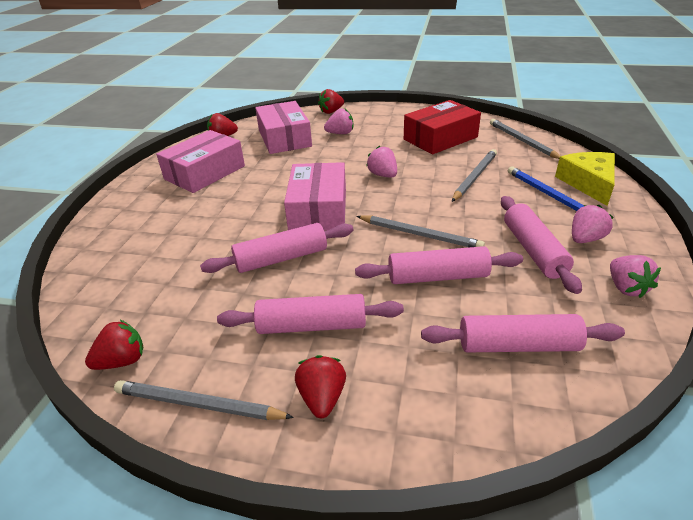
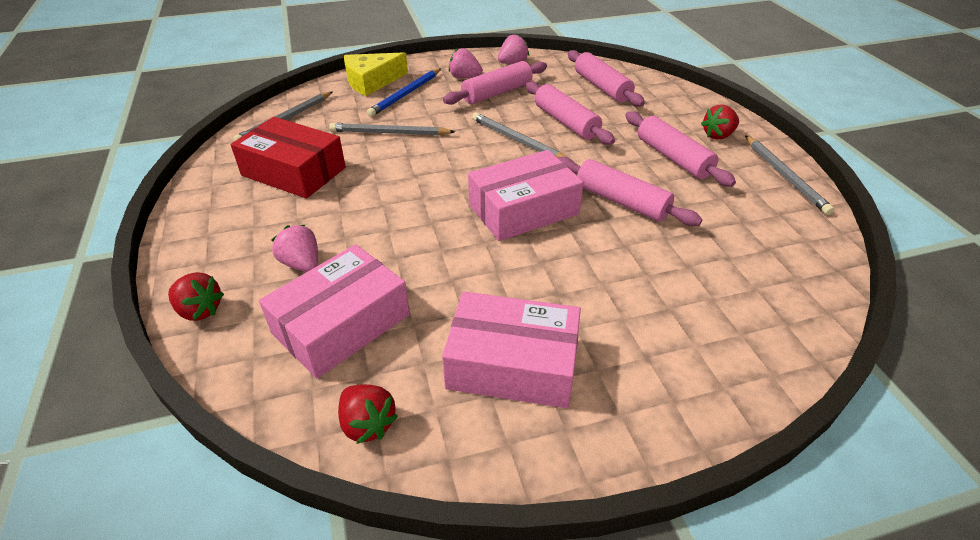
camera: 120 degrees left, 5 degrees up
red strawberry [85,320,143,370] -> none
grey pencil [356,215,485,248] -> grey pencil turned 45 degrees counterclockwise [472,113,566,157]
pink strawberry [366,146,397,178] -> none

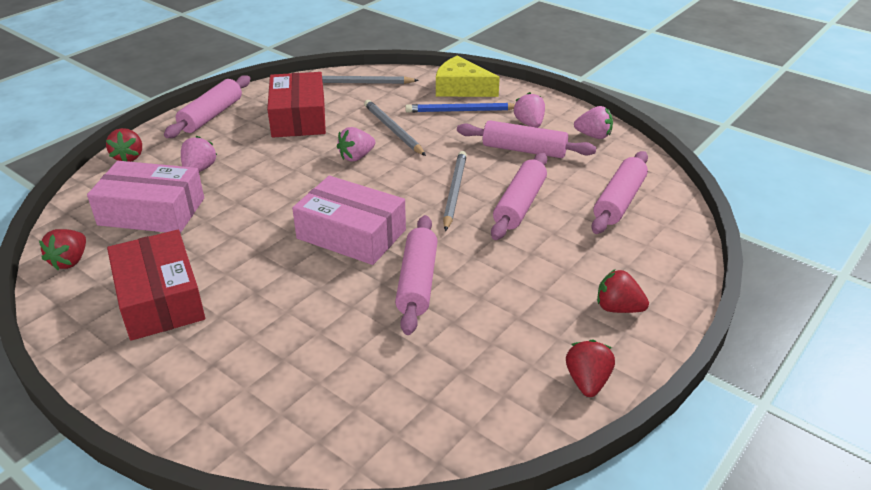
camera: 55 degrees right, 5 degrees down
pink box [442,291,581,408] -> red box [107,230,205,341]
pink rolling pin [625,111,736,187] -> pink rolling pin moved to [164,75,250,138]
grey pencil [745,135,834,215] -> red strawberry [566,339,615,397]
none -> pink strawberry [337,127,375,162]

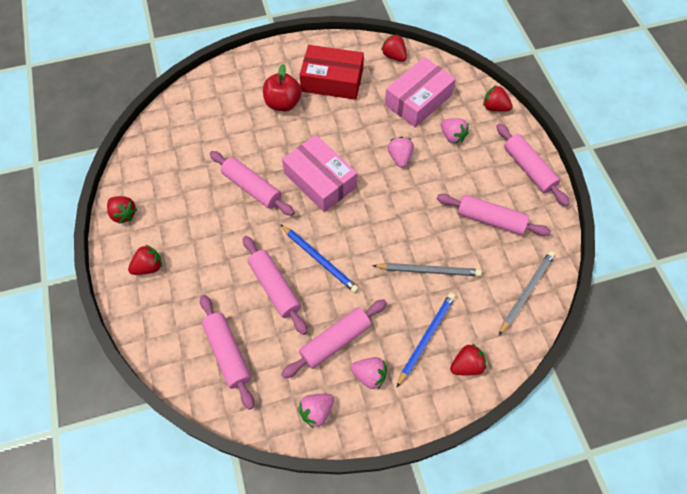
camera: 125 degrees right, 25 degrees up
red box [267,72,326,138] -> pink rolling pin [437,194,551,236]
pink box [292,176,406,265] -> pink box turned 75 degrees clockwise [282,135,357,212]
pink strawberry [337,127,375,162] -> pink strawberry moved to [388,137,414,168]
yellow cheese [436,56,500,97] -> red strawberry [450,344,487,375]
grey pencil [443,151,467,231] -> blue pencil [280,224,359,293]
none -> red apple [263,64,302,111]

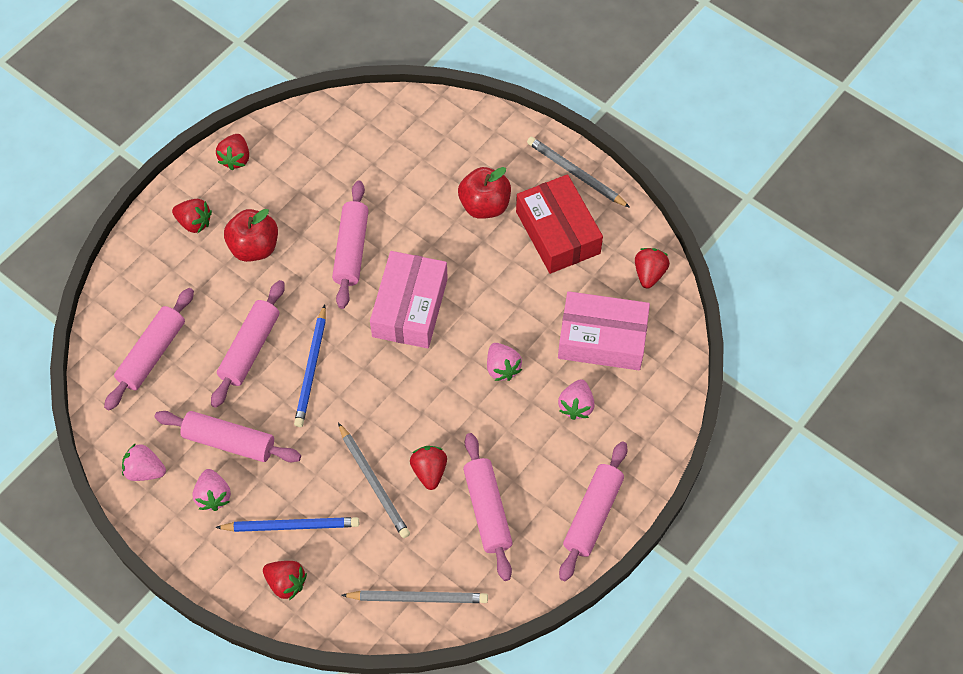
camera: 55 degrees right, 0 degrees up
pink strawberry [388,137,414,168] -> pink strawberry turned 105 degrees clockwise [487,343,522,381]
red strawberry [483,85,513,112] -> red strawberry moved to [410,446,447,490]
none -> red apple [224,209,278,262]
none -> grey pencil [527,137,630,208]

